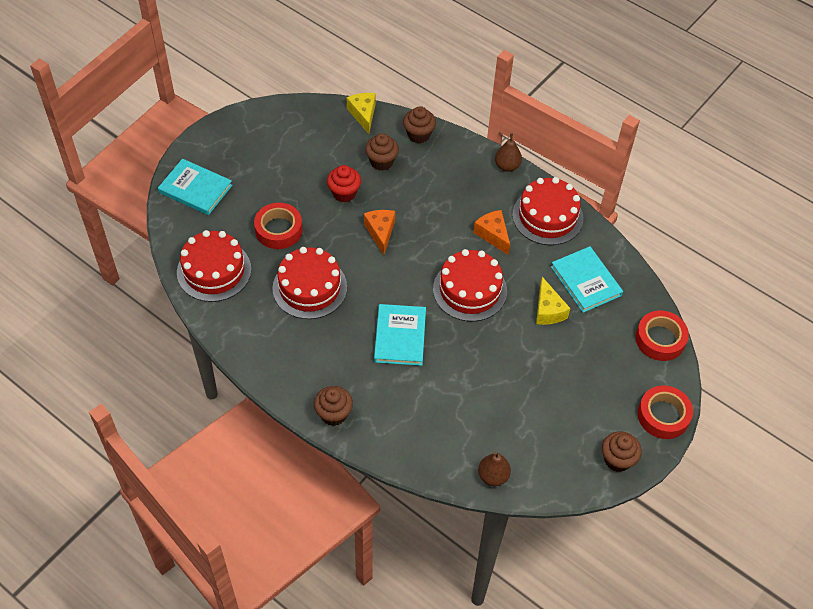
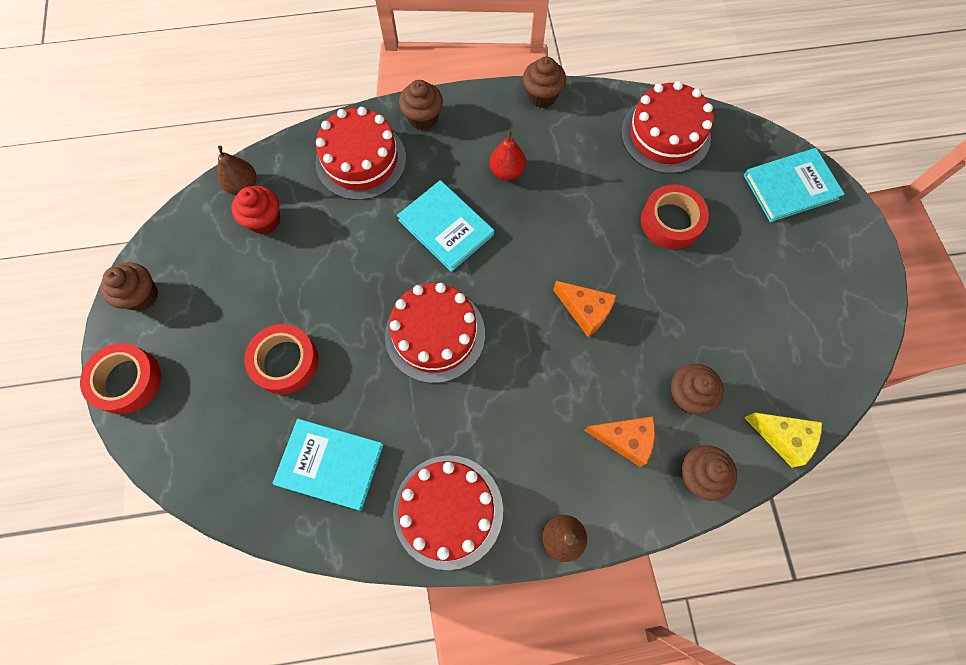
camera: 135 degrees right, 15 degrees up
red cake [272,247,347,319] -> red cake moved to [315,107,406,200]
red cupcake [327,165,361,203] -> red cupcake moved to [232,186,280,234]
orange cheese [473,210,510,255] -> orange cheese moved to [584,416,655,467]
yellow cheese [536,277,570,325] -> none
red tape [636,311,689,361] -> red tape moved to [244,324,319,394]
none -> red pear [489,130,526,180]
none -> brown cupcake [523,57,566,108]

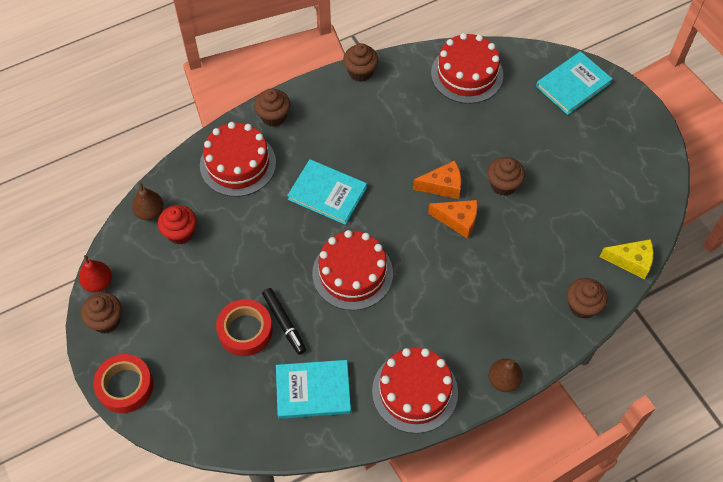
camera: 20 degrees left, 10 degrees down
red pear [489,130,526,180] -> red pear moved to [79,255,112,292]
orange cheese [584,416,655,467] -> orange cheese moved to [413,160,461,199]
red tape [641,184,709,249] -> none
brown cupcake [670,364,724,415] -> brown cupcake moved to [487,157,525,196]
none -> black marker [262,288,306,355]

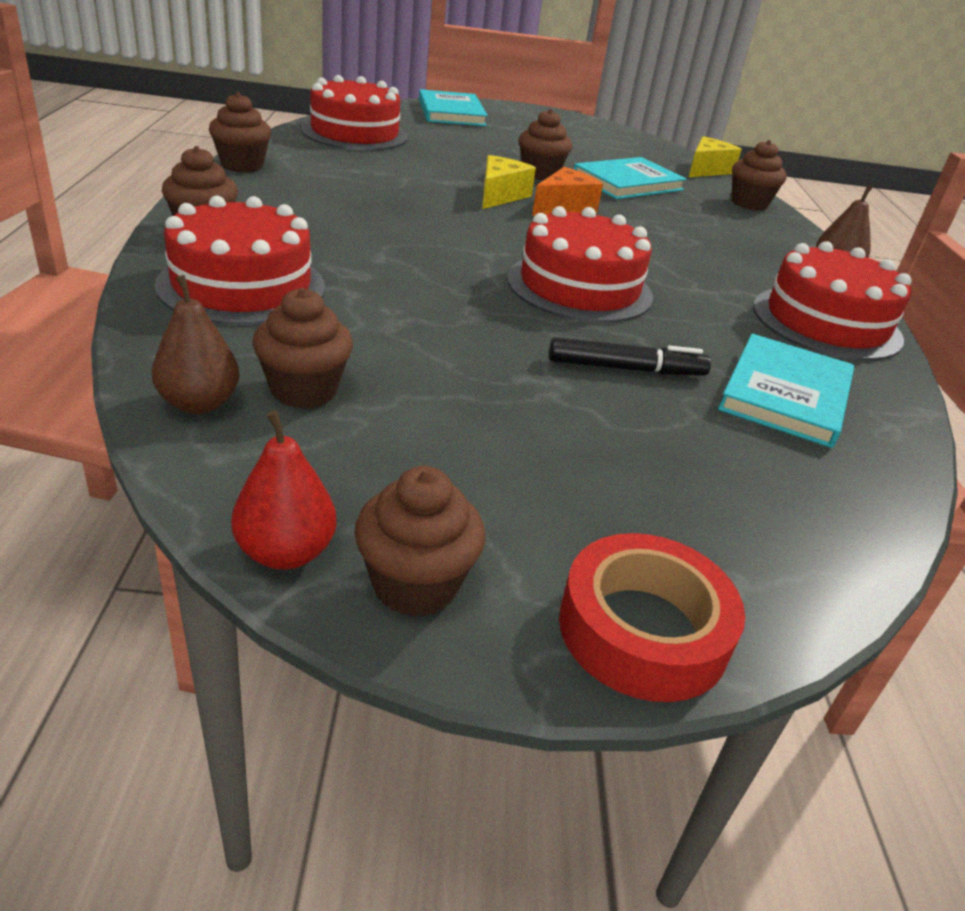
camera: 65 degrees left, 25 degrees down
red cupcake [158,205,197,245] -> brown cupcake [252,288,353,409]
red tape [216,299,273,356] -> none
turquoise book [287,159,367,225] -> turquoise book moved to [574,157,686,199]
orange cheese [413,160,461,199] -> yellow cheese [482,155,536,209]

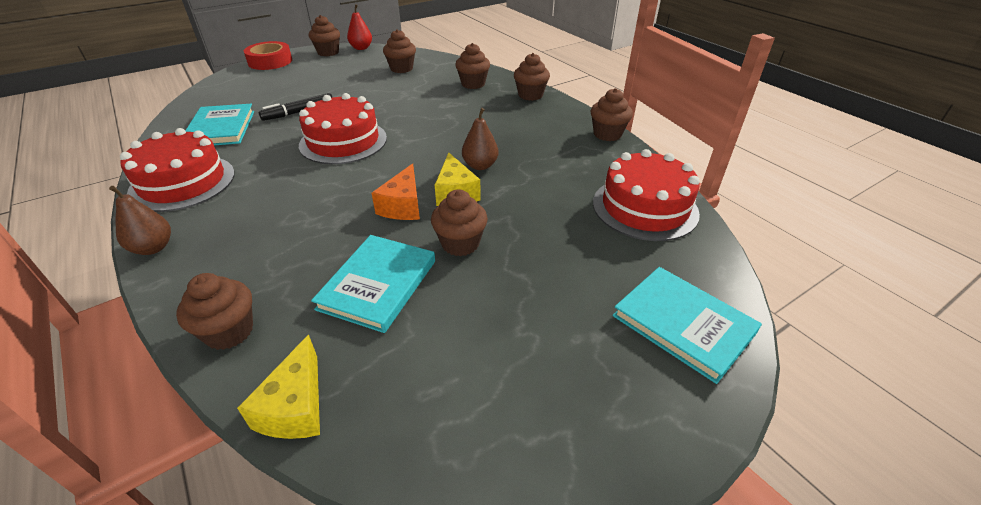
camera: 150 degrees right, 5 degrees up
brown pear [152,275,239,414] -> brown pear moved to [462,108,499,170]
red cake [154,196,325,325] -> brown cupcake [455,43,490,89]

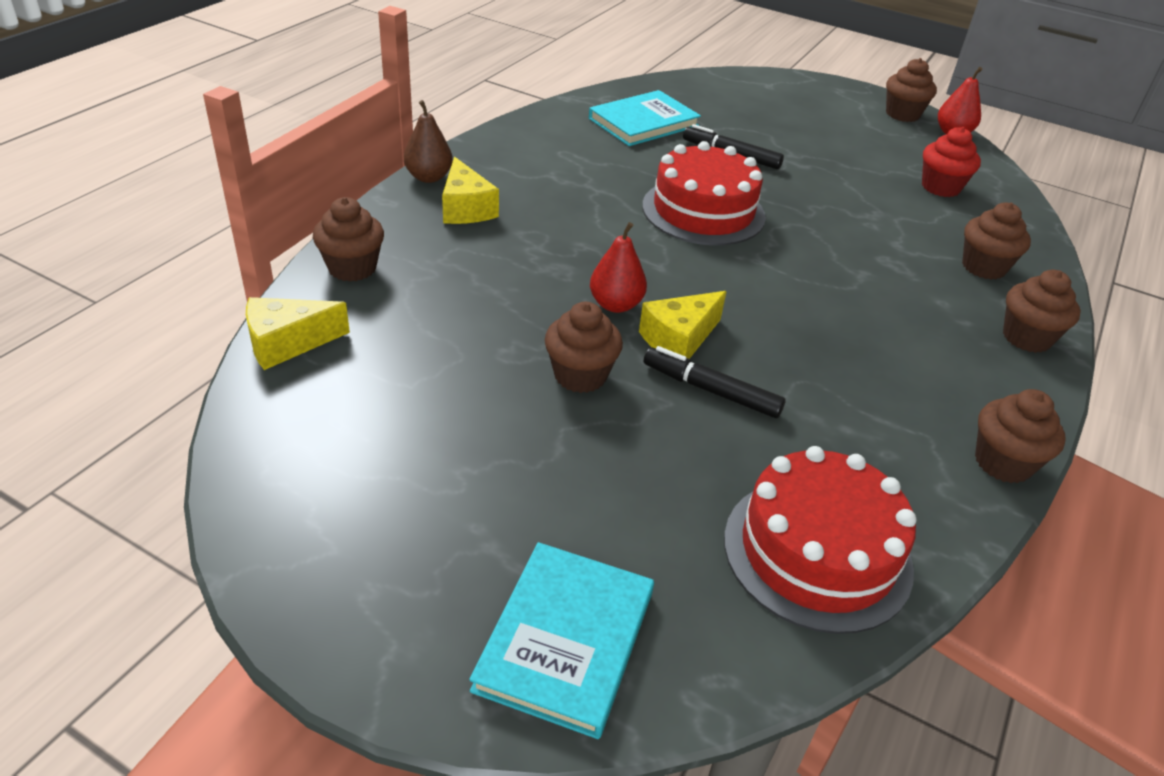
camera: 60 degrees right, 0 degrees up
red cake [120,128,235,212] -> none
red tape [244,41,292,70] -> none
turquoise book [311,235,435,333] -> none
orange cheese [372,163,420,220] -> red pear [590,222,647,313]
brown cupcake [383,29,416,73] -> red cupcake [922,127,981,197]
brown pear [462,108,499,170] -> none
none -> yellow cheese [442,157,499,224]
none -> black marker [644,346,785,418]

